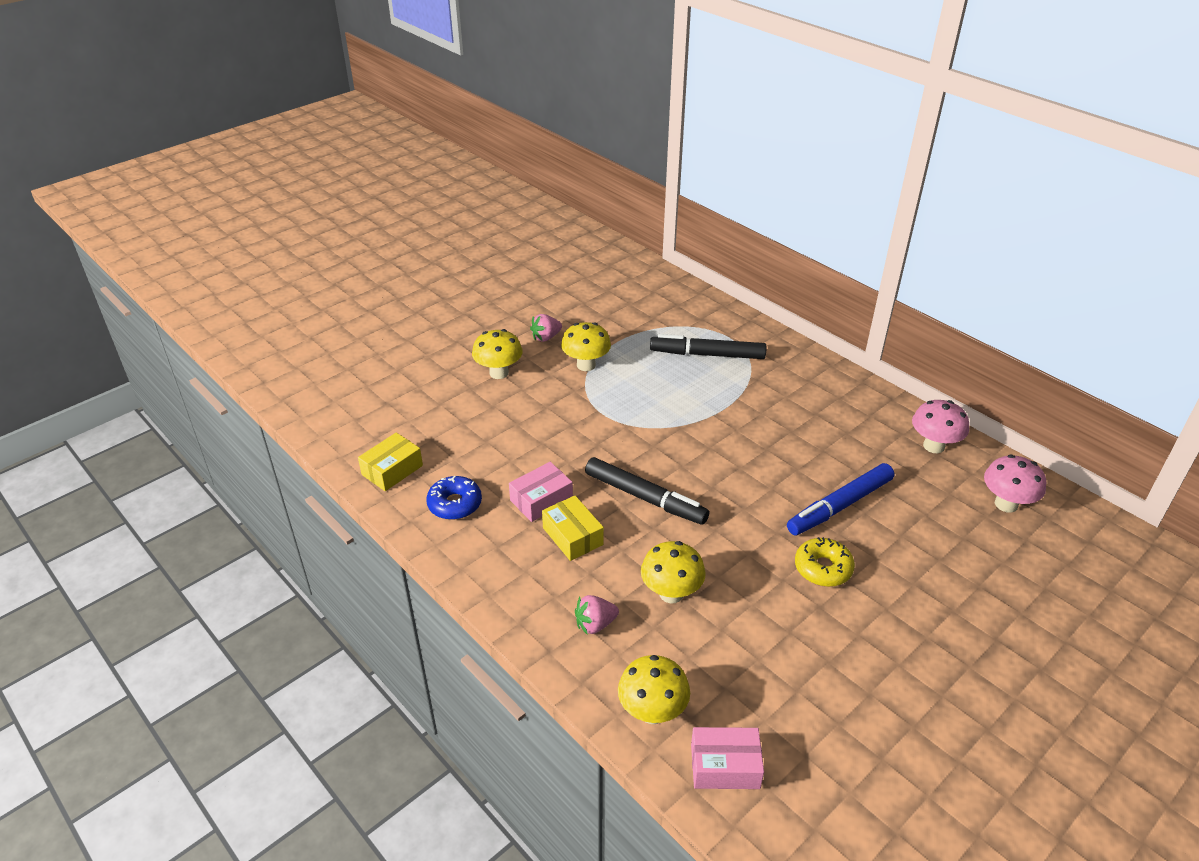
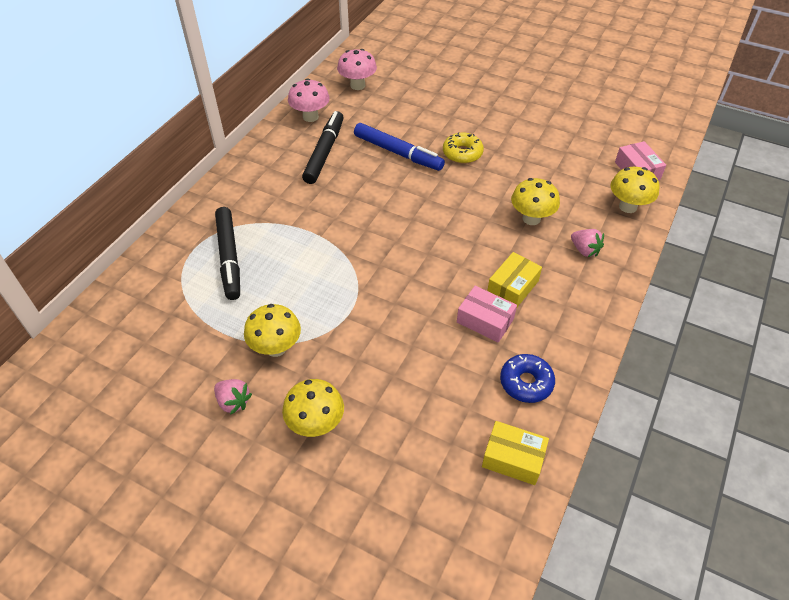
camera: 110 degrees left, 10 degrees up
black marker [585,457,709,525] -> black marker moved to [302,111,344,184]

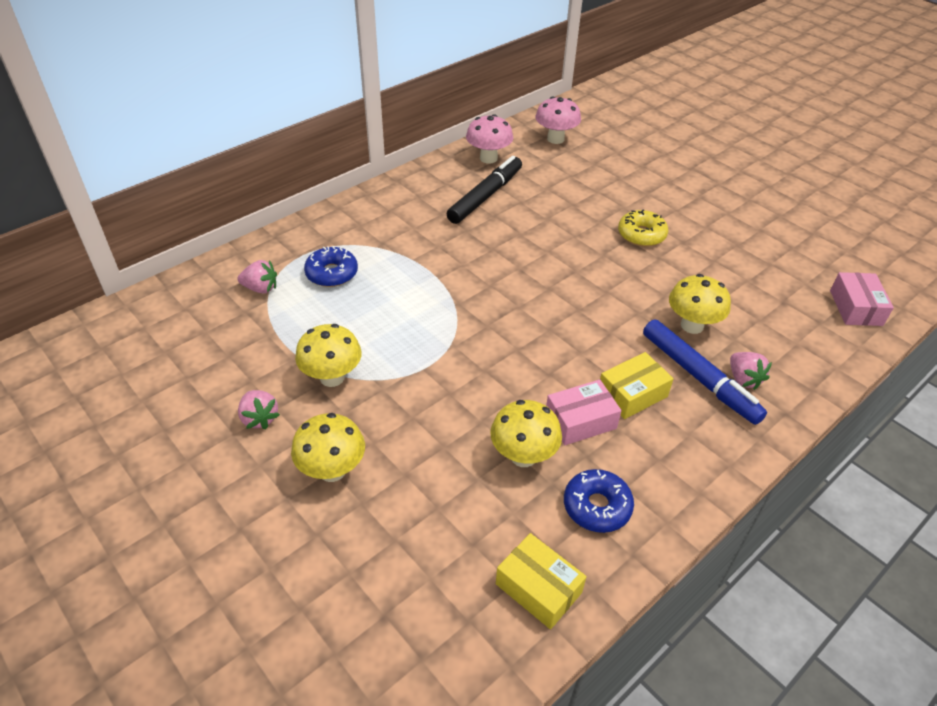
camera: 20 degrees right, 5 degrees down
black marker [215,207,240,300] -> blue donut [304,246,358,287]
blue marker [354,123,445,171] -> blue marker moved to [643,319,767,425]
pink box [457,286,517,343] -> pink box turned 75 degrees counterclockwise [546,379,622,445]
yellow mushroom [611,167,660,213] -> yellow mushroom moved to [490,400,562,467]
none -> pink strawberry [237,260,277,294]

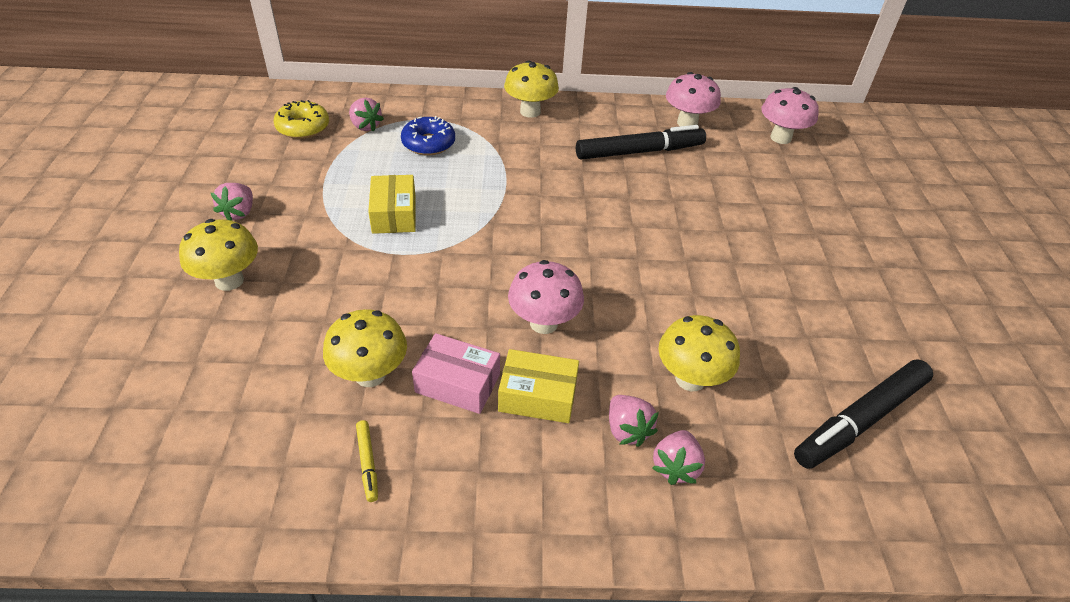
camera: 40 degrees right, 0 degrees up
yellow mushroom [295,324,362,387] -> yellow mushroom moved to [504,60,559,118]
yellow box [496,533,586,629] -> yellow box moved to [368,175,416,234]
blue donut [564,469,634,533] -> yellow marker [356,420,378,502]
yellow donut [618,209,668,247] -> yellow donut moved to [274,100,329,139]
blue marker [643,319,767,425] -> pink strawberry [609,395,659,447]
pink box [830,272,894,326] -> none
none -> pink mushroom [508,260,584,334]
none -> black marker [794,359,933,469]

